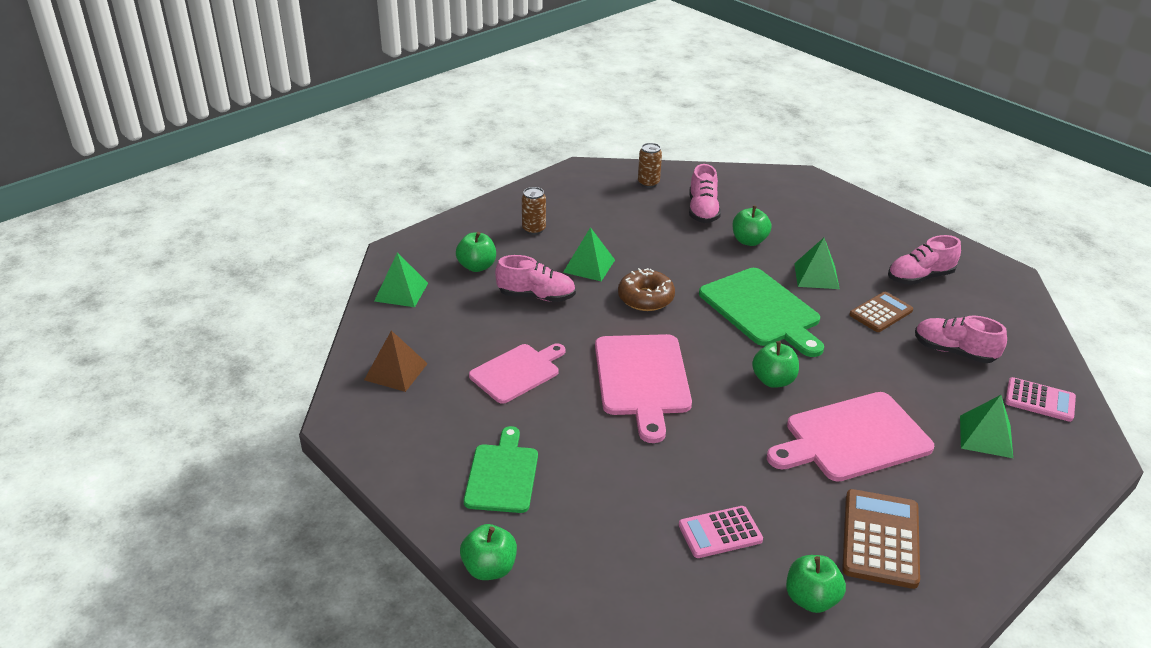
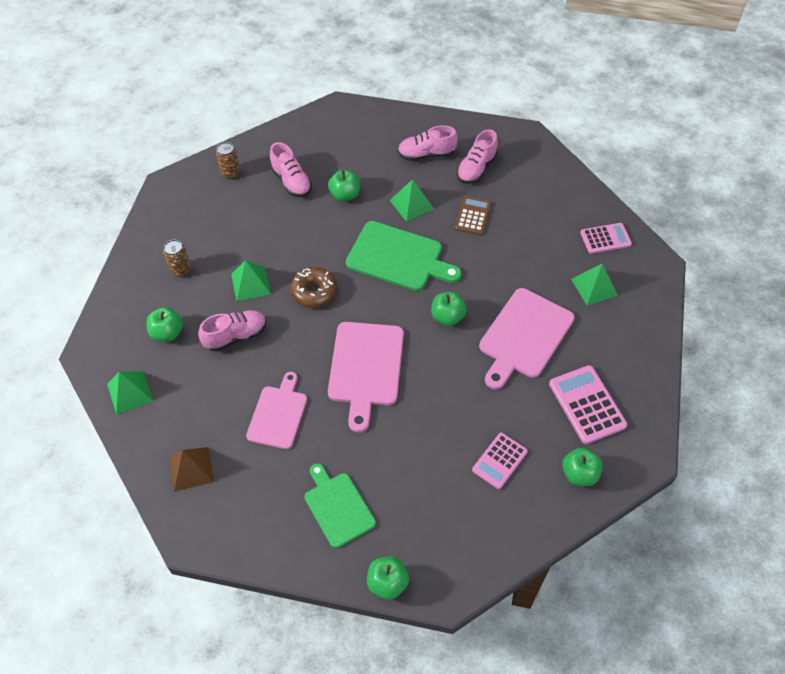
camera: 35 degrees left, 20 degrees up
pink cutting board [595,334,692,443] -> pink cutting board turned 45 degrees clockwise [328,322,404,433]
brown calculator [842,489,920,589] -> pink calculator [549,365,627,444]
pink shoe [915,315,1007,363] -> pink shoe moved to [398,125,458,161]

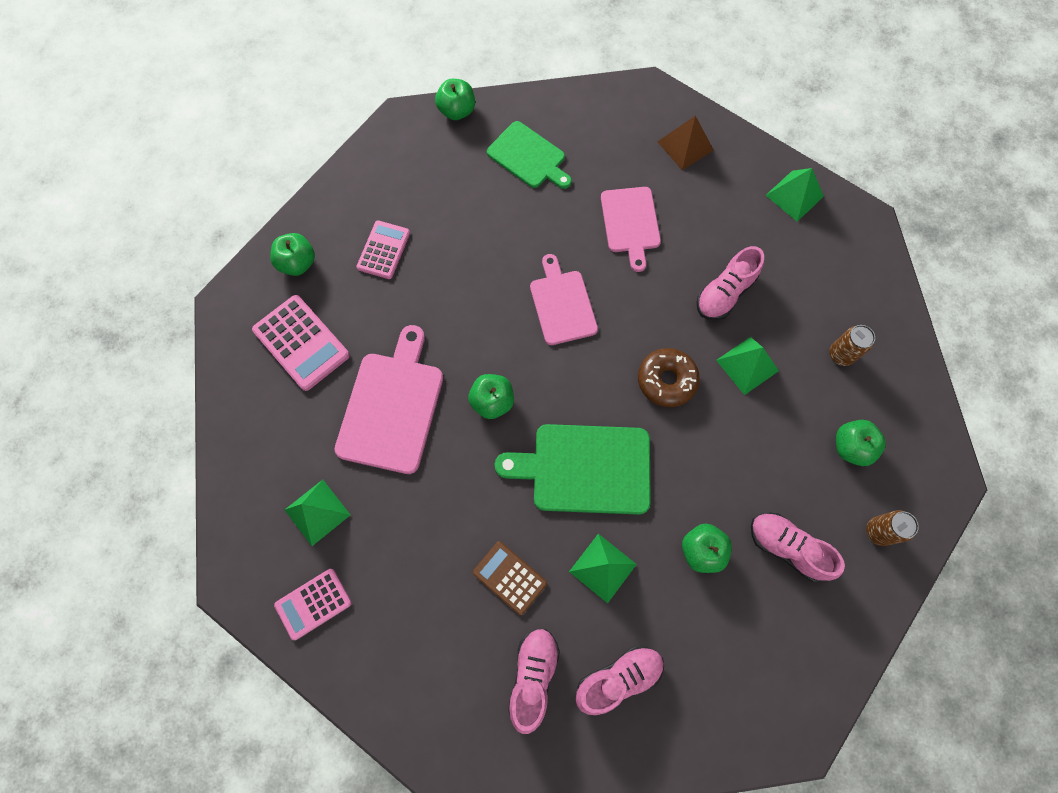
camera: 160 degrees right, 15 degrees up
green apple [146,307,183,342] -> green apple moved to [836,420,886,466]
pink cutting board [328,322,404,433] -> pink cutting board [530,254,598,345], size x0.67
brown calculator [455,196,491,235] -> brown calculator turned 135 degrees clockwise [473,541,547,615]

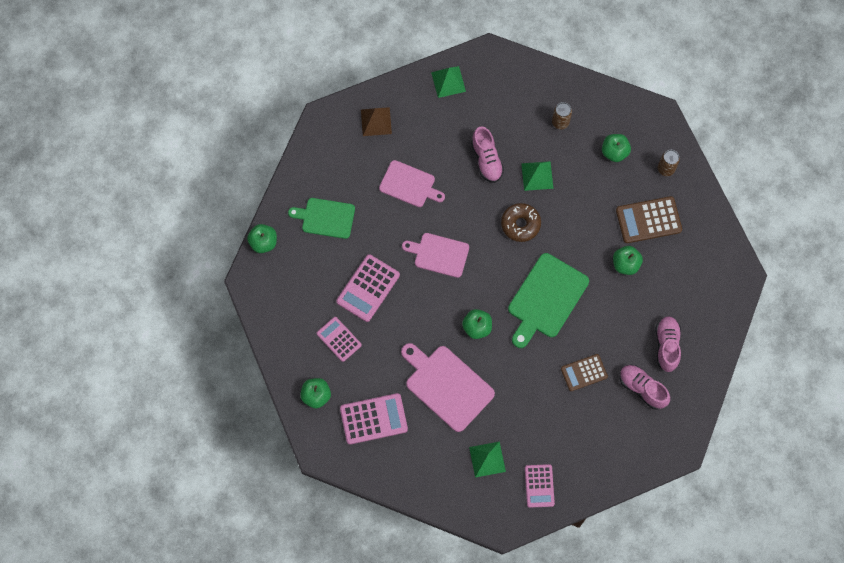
camera: 60 degrees left, 0 degrees up
green cutting board [487,121,572,189] -> green cutting board turned 150 degrees counterclockwise [288,198,355,239]
green pyramid [569,534,637,603] -> none
pink shoe [751,512,845,582] -> brown calculator [616,196,682,243]
none -> pink calculator [336,254,400,322]

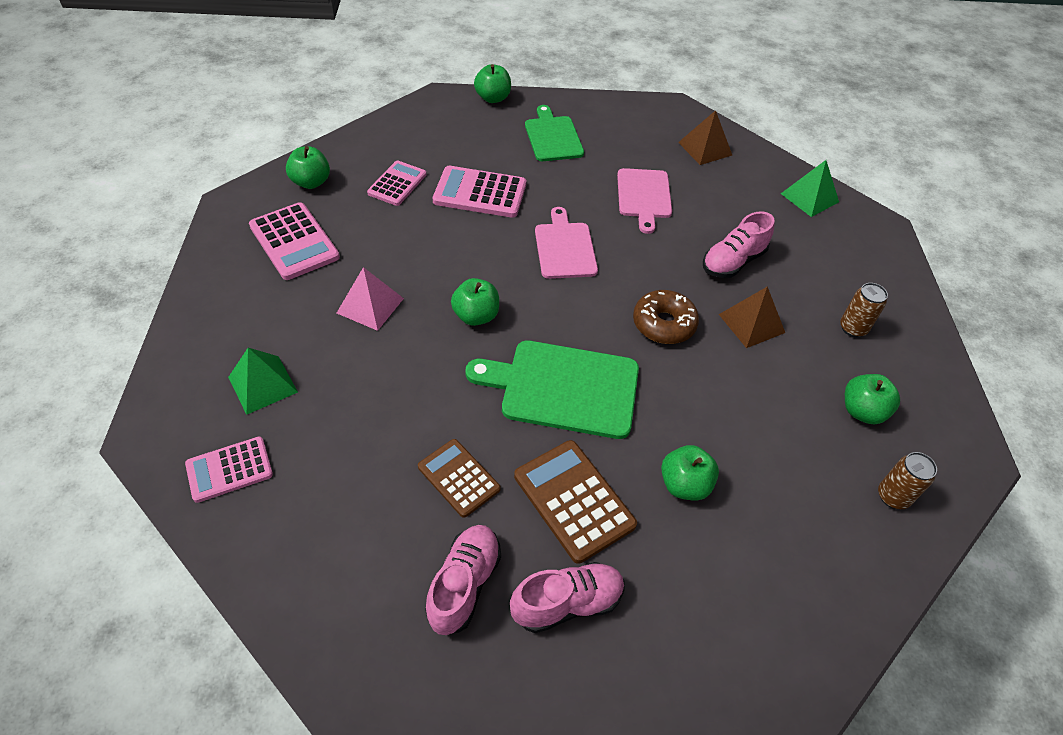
camera: 65 degrees right, 20 degrees down
pink cutting board [401,343,495,432] -> pink pyramid [337,267,404,331]
green pyramid [521,161,554,191] -> brown pyramid [719,286,785,348]
brown calculator [616,196,682,243] -> brown calculator moved to [514,440,637,564]

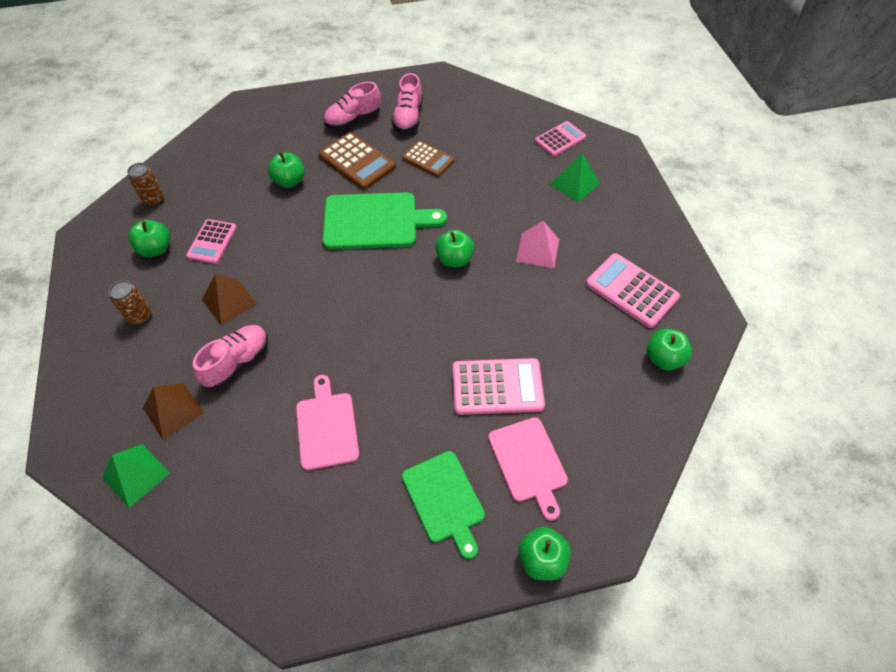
camera: 170 degrees right, 5 degrees up
pink calculator [367,160,426,206] -> pink calculator moved to [186,219,237,264]
pink cutting board [535,207,598,279] -> pink cutting board moved to [488,417,568,521]
brown donut [633,290,699,344] -> none
brown pyramid [678,110,732,165] -> brown pyramid moved to [143,383,204,440]

